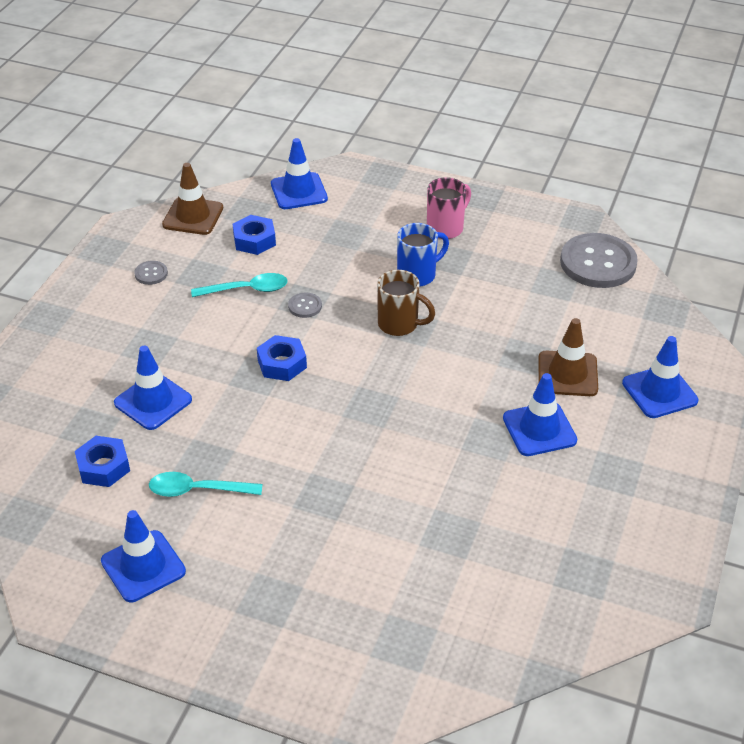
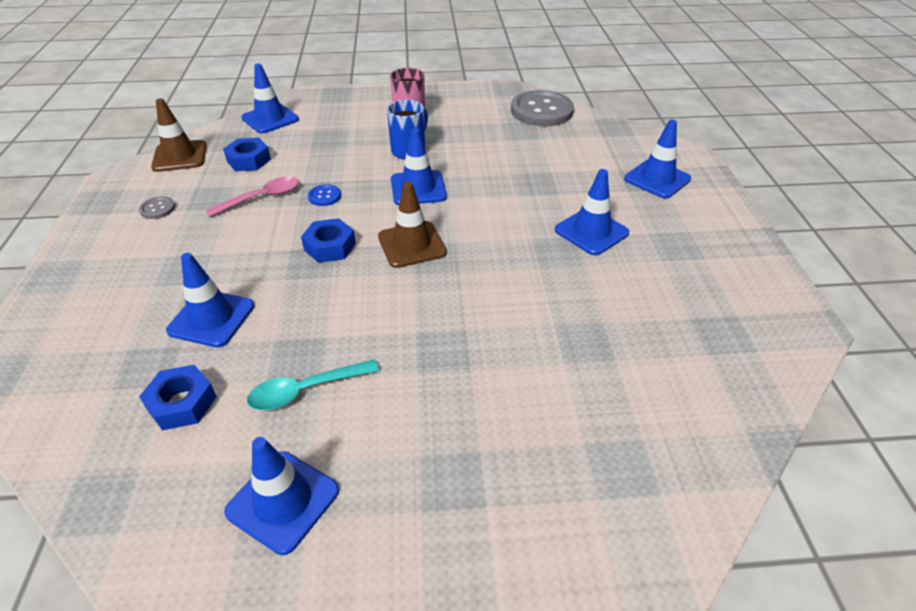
camera: 25 degrees left, 0 degrees up
turquoise spoon [191,273,288,297] -> pink spoon [206,176,299,217]
grey button [288,293,322,318] -> blue button [308,184,341,206]
brown mug [377,270,435,336] -> blue traffic cone [391,128,447,205]
brown traffic cone [538,318,598,396] -> brown traffic cone moved to [378,182,447,268]

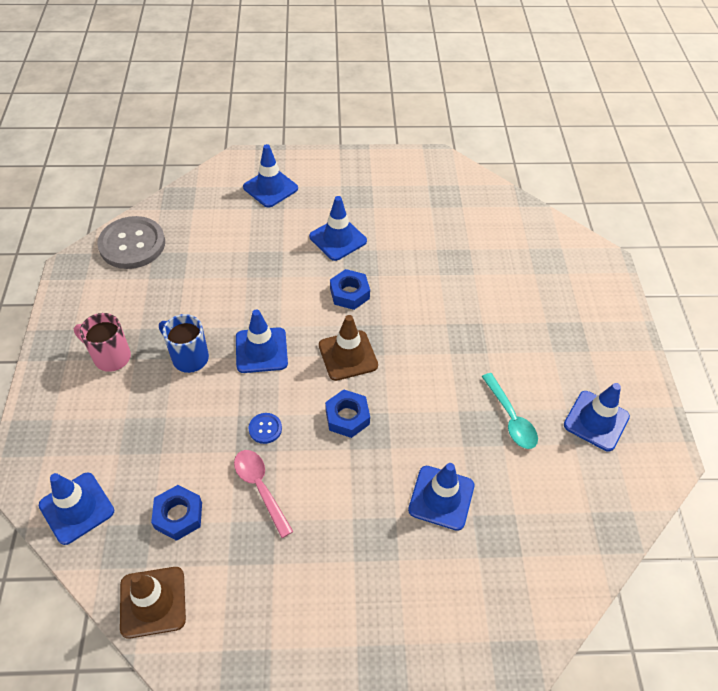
camera: 90 degrees left, 10 degrees up
grey button [139,196,175,219] -> none
blue nut [139,365,217,430] -> blue nut moved to [330,269,370,310]

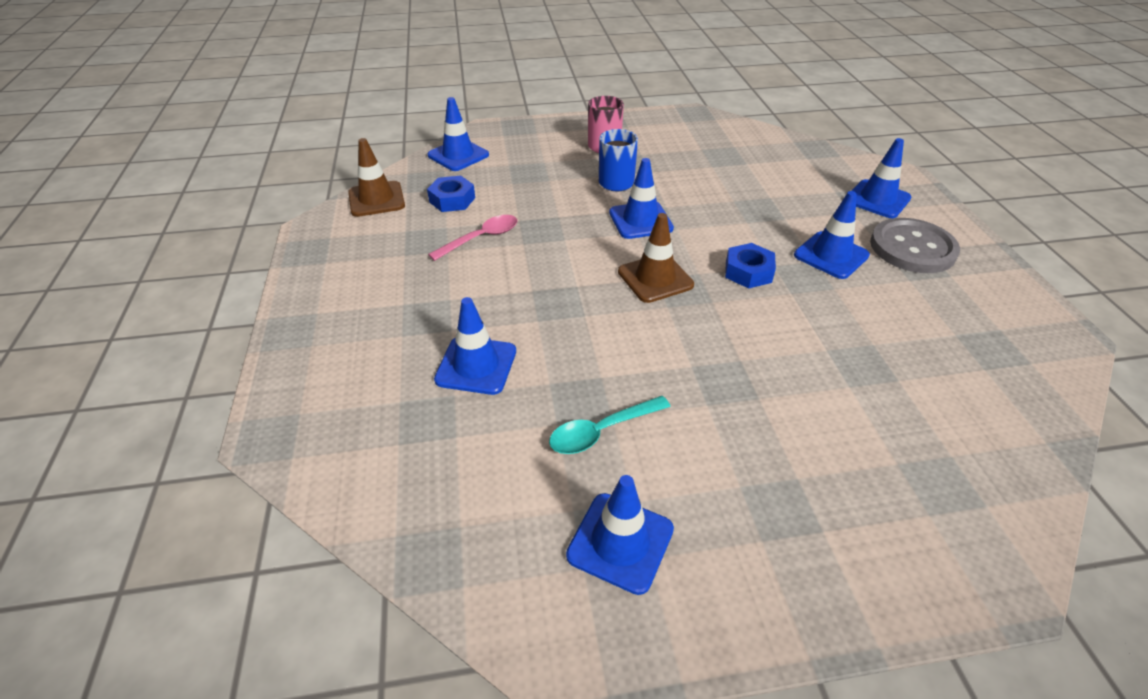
camera: 85 degrees right, 10 degrees down
grey button [97,216,165,269] -> grey button moved to [870,218,960,273]
blue button [249,413,282,444] -> none
blue nut [325,389,370,438] -> none

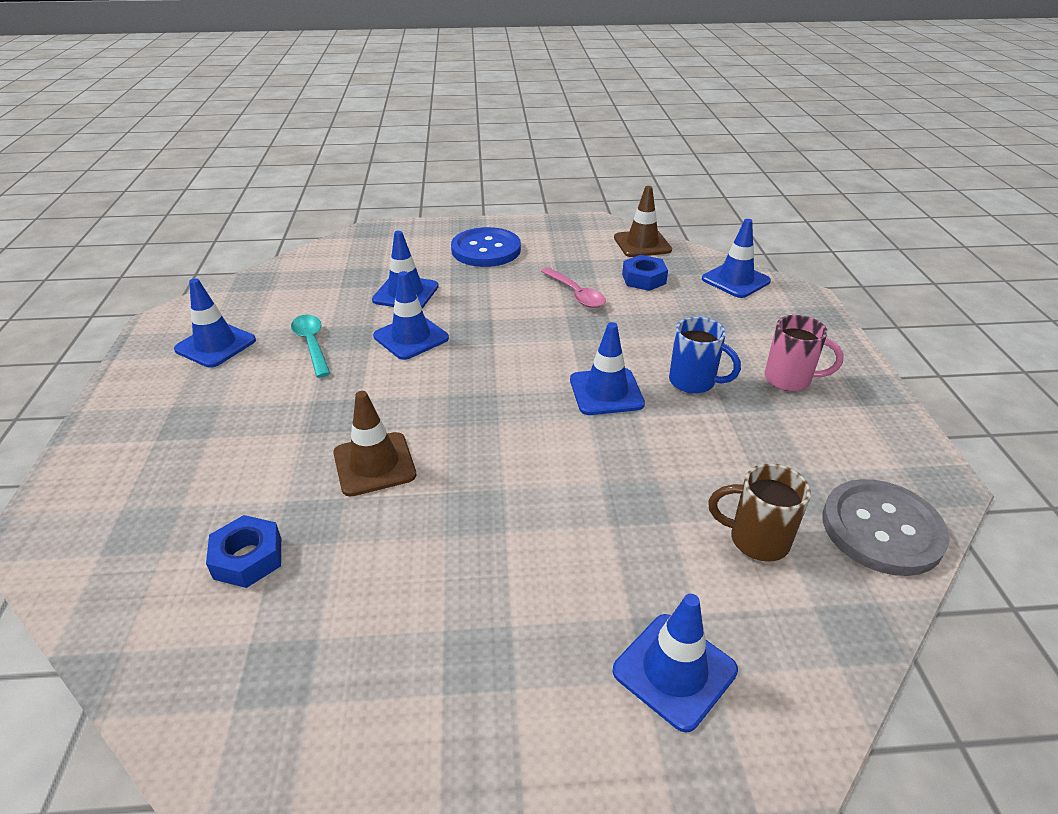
camera: 95 degrees right, 5 degrees down
brown traffic cone [618,213,694,303] -> brown traffic cone moved to [333,391,416,496]
blue nut [725,243,776,289] -> blue nut moved to [206,515,281,588]
blue traffic cone [794,191,870,279] -> blue traffic cone moved to [373,271,449,360]
grey button [870,218,960,273] -> grey button moved to [822,479,950,576]
none -> blue button [451,227,521,267]
none -> brown mug [708,463,811,562]

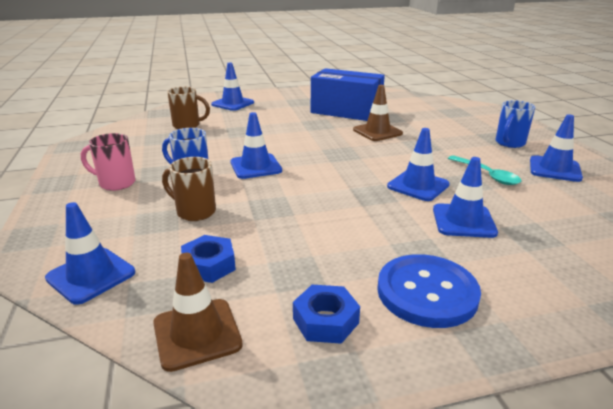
camera: 170 degrees right, 10 degrees down
blue nut [206,515,281,588] -> blue nut moved to [293,285,360,344]
pink spoon [541,268,606,308] -> none
grey button [822,479,950,576] -> none
none -> brown mug [162,157,216,221]
none -> blue box [311,68,385,121]
none -> blue mug [496,100,535,148]

